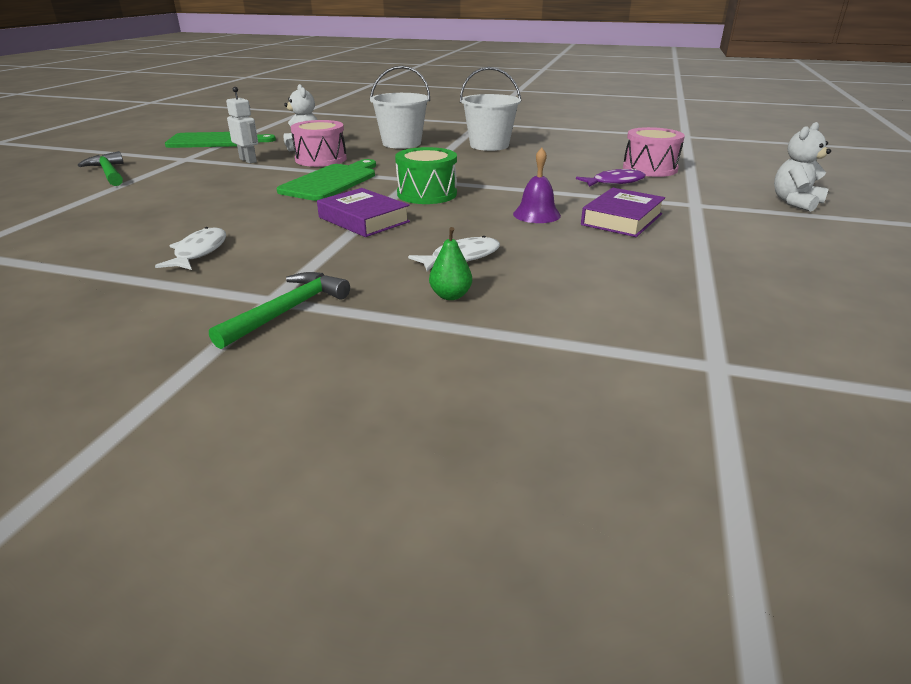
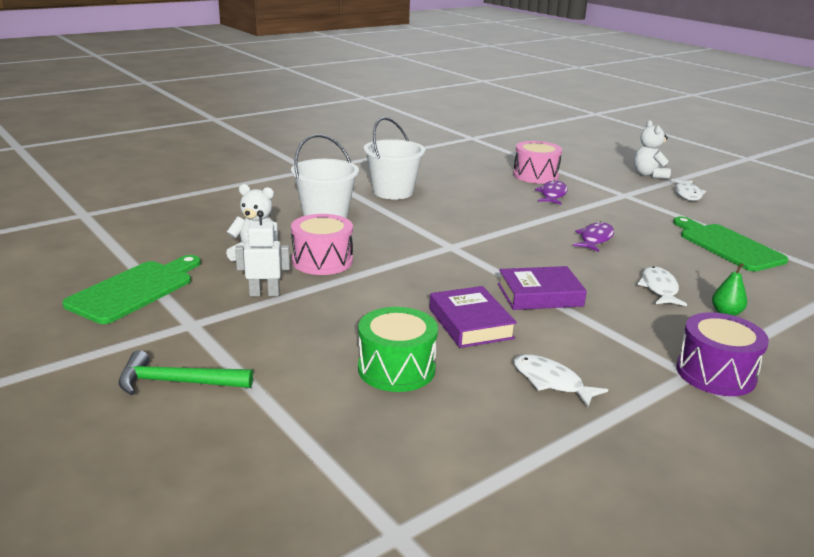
camera: 55 degrees left, 5 degrees down
green hammer [209,272,350,349] -> purple drum [676,312,769,396]
green cutting board [277,159,376,201] -> green cutting board moved to [673,216,788,272]
green drum [395,147,457,204] -> green drum moved to [358,307,438,392]
purple bell [513,148,561,223] -> purple fish [573,221,614,252]
purple book [581,188,665,237] -> purple book moved to [429,286,517,348]
none -> white fish [671,179,706,201]

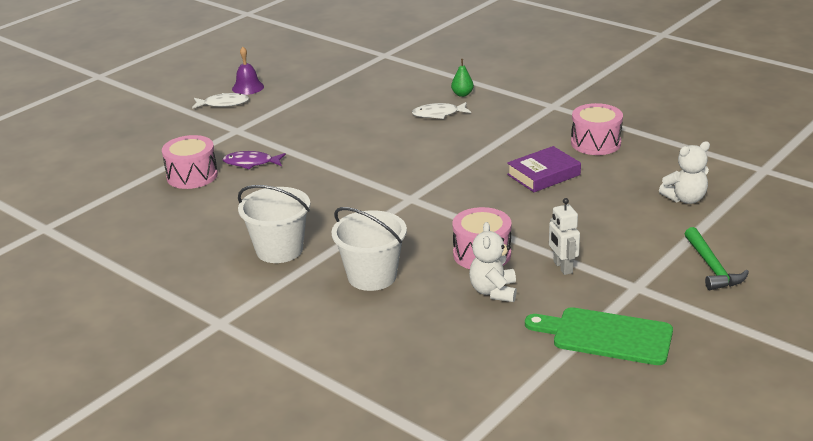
camera: 100 degrees left, 5 degrees up
green drum [358,307,438,392] -> none
purple book [498,266,587,310] -> none
white fish [513,354,608,407] -> pink drum [571,103,623,155]
purple fish [573,221,614,252] -> none
white teddy bear [634,120,671,179] -> white teddy bear moved to [659,141,710,204]
green cutting board [673,216,788,272] -> none
purple drum [676,312,769,396] -> none
none -> purple bell [232,47,264,95]

